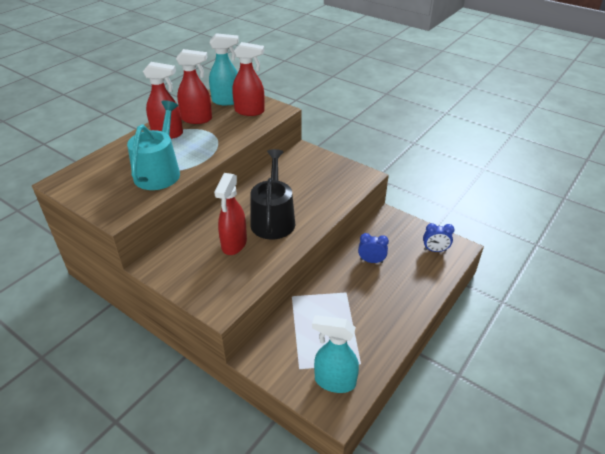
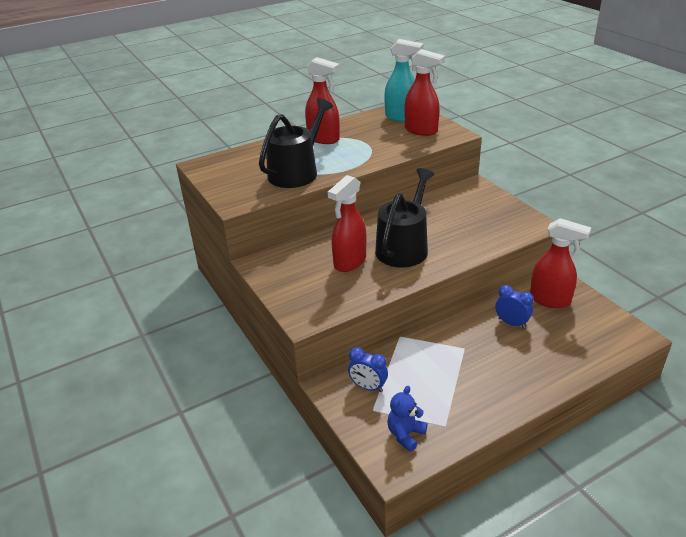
camera: 25 degrees right, 5 degrees down
turquoise watering can [127,100,180,190] -> black watering can [259,98,333,188]
red spray bottle [176,49,212,124] -> red spray bottle moved to [530,218,591,308]
turquoise spray bottle [312,315,359,393] -> blue teddy bear [387,386,428,452]
blue clock [423,223,455,252] -> blue clock moved to [348,347,388,392]

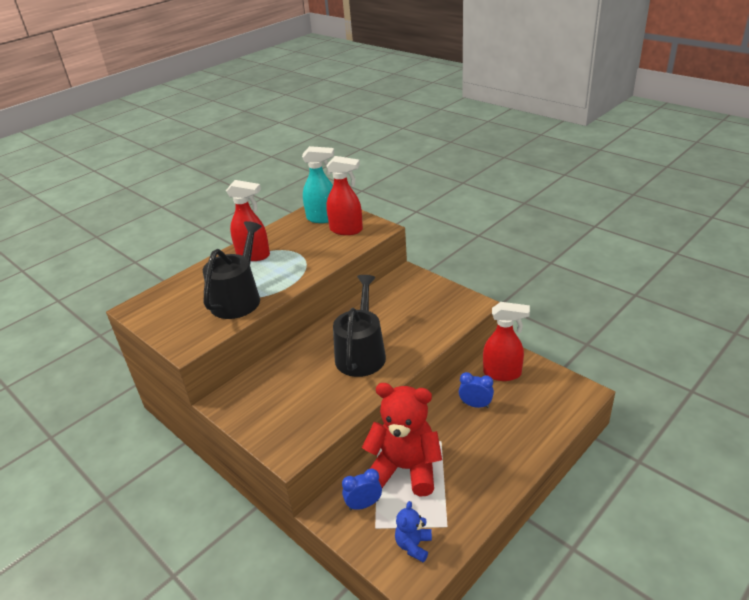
camera: 15 degrees left, 0 degrees up
red spray bottle [328,175,366,272] -> none
blue clock [348,347,388,392] -> blue clock turned 150 degrees clockwise [342,468,382,510]
none -> red teddy bear [362,383,442,496]

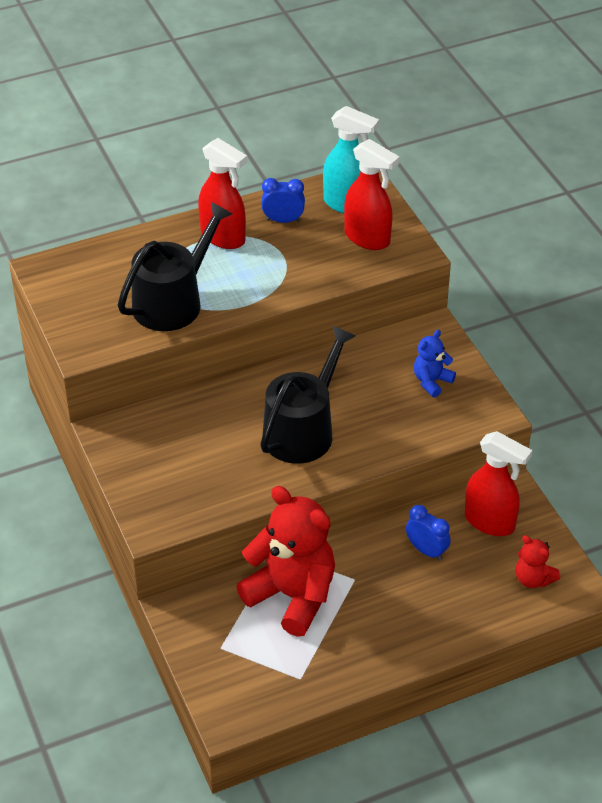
camera: 20 degrees right, 10 degrees up
blue clock [342,468,382,510] -> blue clock moved to [261,178,305,223]
blue teddy bear [395,501,432,562] -> blue teddy bear moved to [414,330,456,398]
none -> red teddy bear [515,535,560,588]

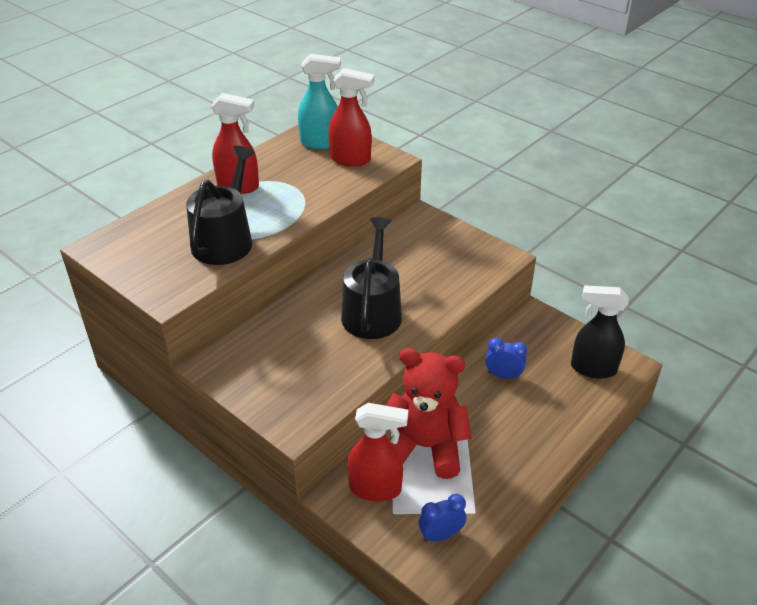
camera: 25 degrees left, 5 degrees down
blue clock [261,178,305,223] -> blue clock moved to [419,494,466,542]
blue teddy bear [414,330,456,398] -> none
red spray bottle [465,431,532,536] -> red spray bottle moved to [347,403,408,502]
red teddy bear [515,535,560,588] -> black spray bottle [571,285,629,379]

